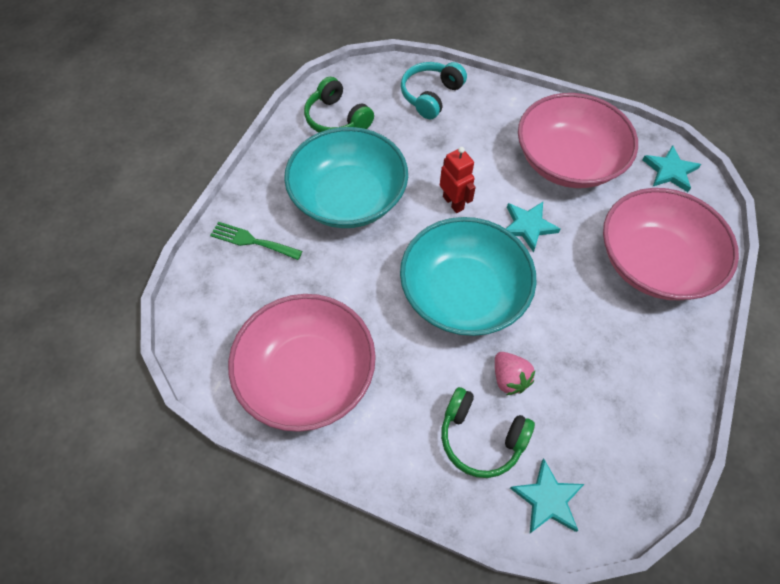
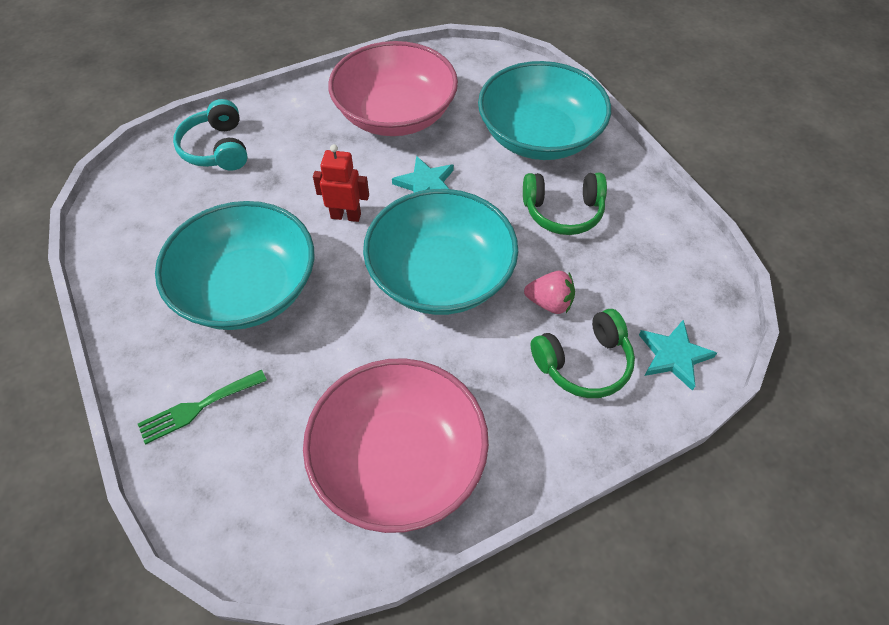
camera: 50 degrees left, 5 degrees down
green headphones [304,77,374,133] -> green headphones moved to [523,173,607,235]
pink bowl [603,188,739,300] -> turquoise bowl [478,61,611,160]
turquoise star [642,145,701,192] -> none

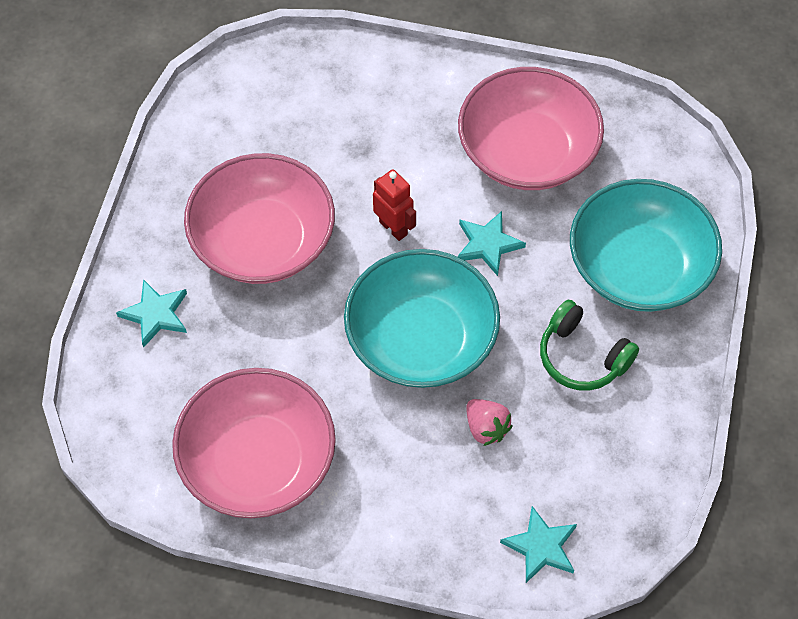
camera: 40 degrees right, 5 degrees up
green fork [138,370,267,445] -> turquoise star [116,279,187,348]
turquoise bowl [155,201,314,330] -> pink bowl [184,153,335,284]
turquoise headphones [173,99,248,171] -> none
green headphones [531,309,635,398] -> none

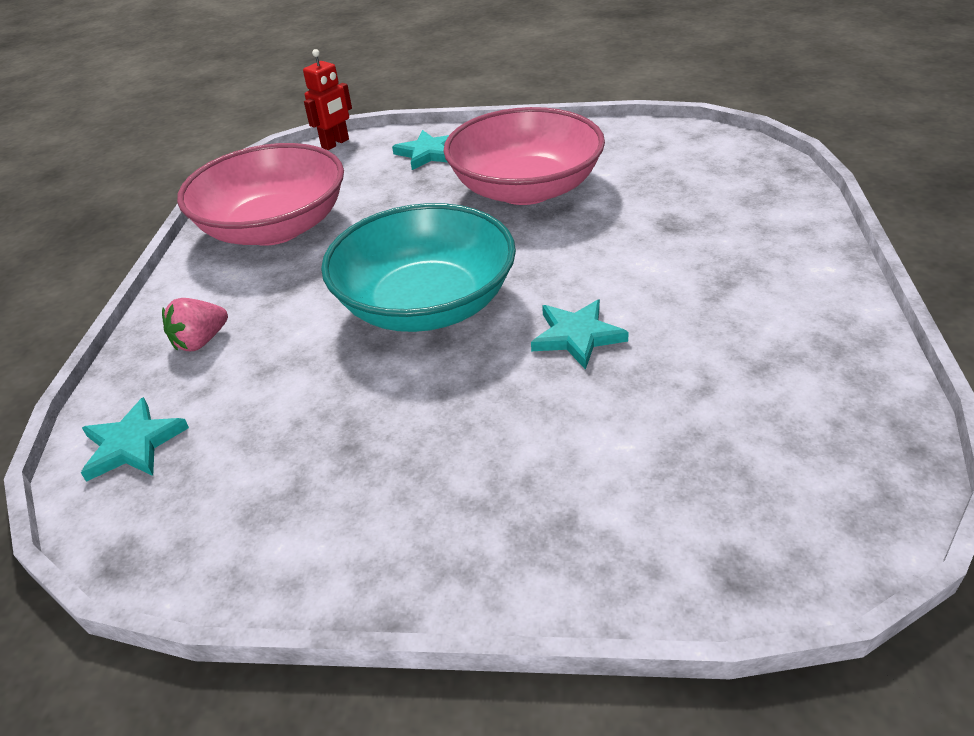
camera: 85 degrees right, 20 degrees down
red robot [373,169,416,241] -> red robot moved to [303,49,352,150]
pink bowl [458,67,604,190] -> none
pink strawberry [466,399,513,446] -> pink strawberry moved to [162,298,228,351]
green headphones [540,300,639,391] -> none
turquoise bowl [570,179,722,312] -> none

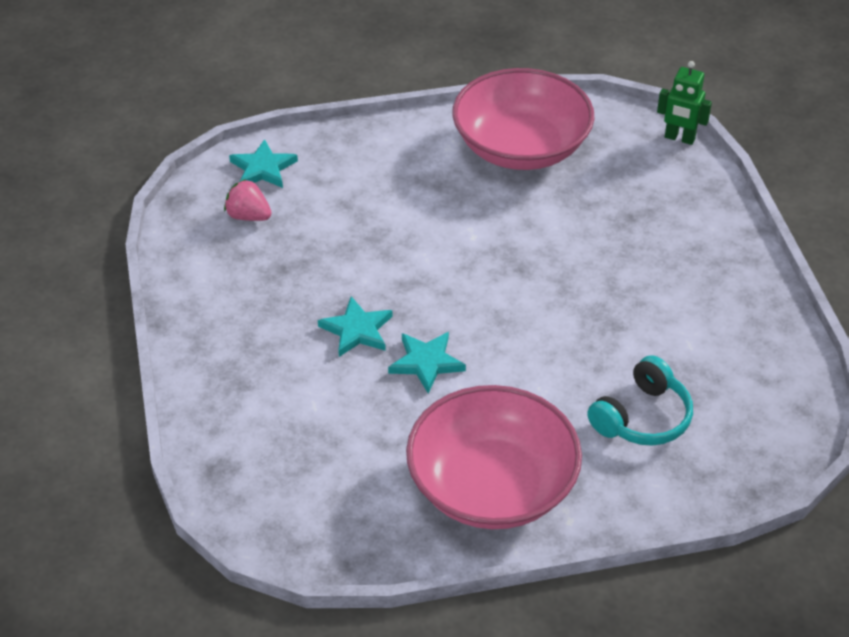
camera: 70 degrees right, 5 degrees up
pink strawberry [162,298,228,351] -> pink strawberry moved to [224,179,272,221]
red robot [303,49,352,150] -> green robot [657,61,712,145]
turquoise bowl [321,203,516,332] -> none
turquoise star [392,130,449,170] -> turquoise star moved to [318,296,392,357]
pink bowl [443,107,605,205] -> pink bowl moved to [406,385,582,529]
none -> turquoise headphones [587,355,693,446]

